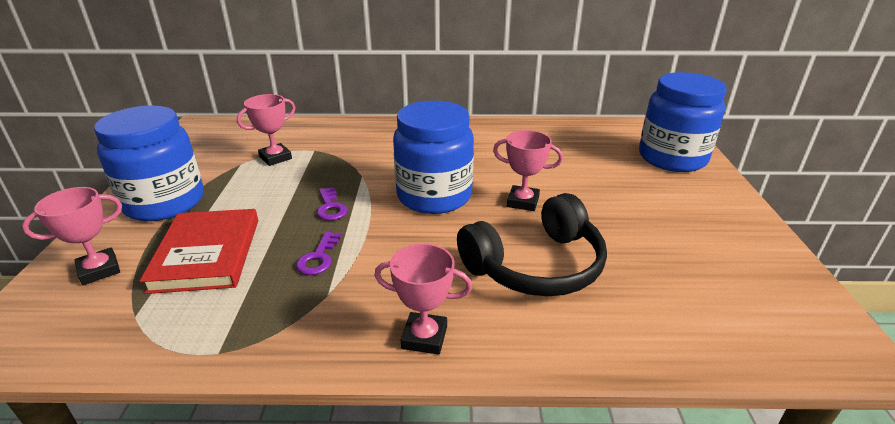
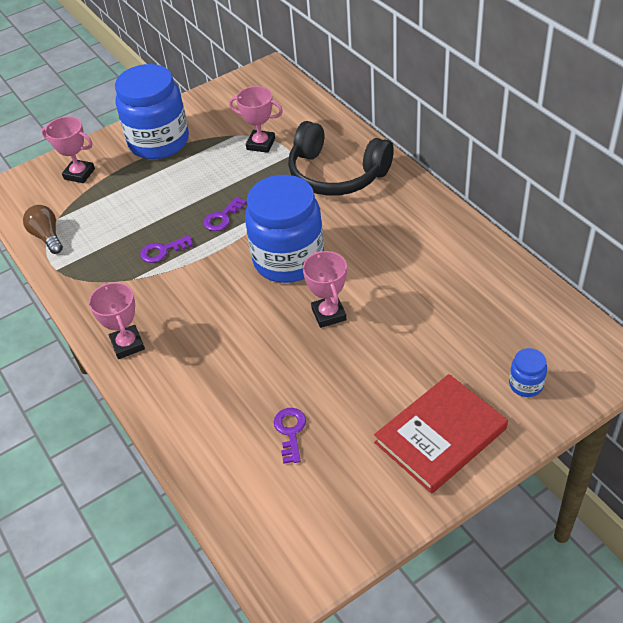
camera: 60 degrees right, 15 degrees up
red book [140,209,258,294] -> red book moved to [374,374,508,494]
black headphones [457,193,607,296] -> black headphones moved to [288,121,394,196]
blue jar [639,72,727,172] -> blue jar [509,348,547,397], size x0.41
none -> brown light bulb [23,205,63,254]
none -> purple key [274,408,306,464]

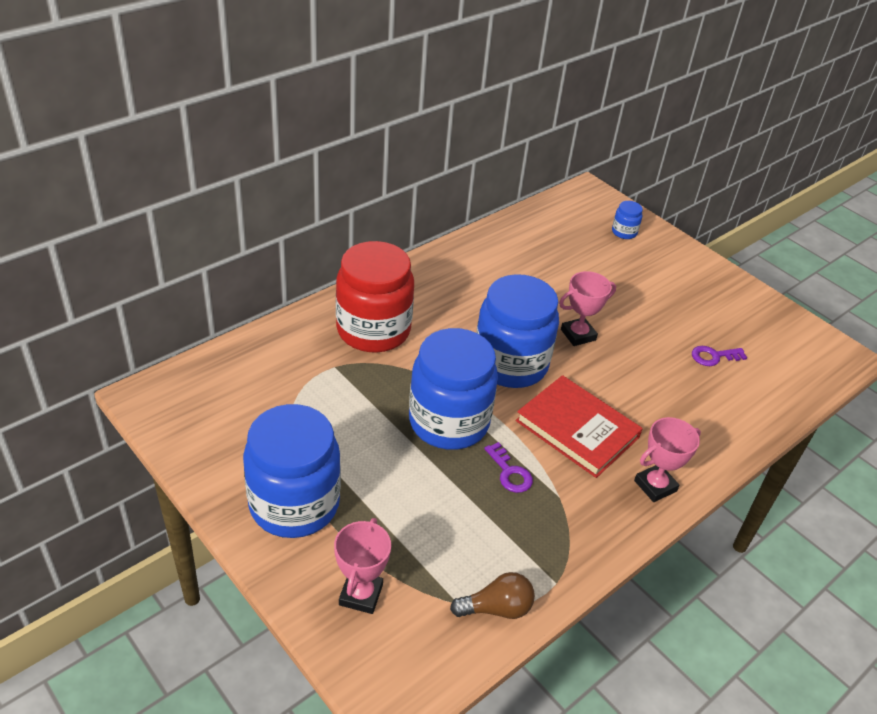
camera: 105 degrees left, 5 degrees down
brown light bulb [23,205,63,254] -> brown light bulb turned 150 degrees counterclockwise [450,572,535,619]
purple key [203,197,247,231] -> blue jar [409,328,498,450]
pink trophy [229,86,283,153] -> none
black headphones [288,121,394,196] -> red jar [336,241,414,353]
red book [374,374,508,494] -> red book moved to [516,375,643,478]

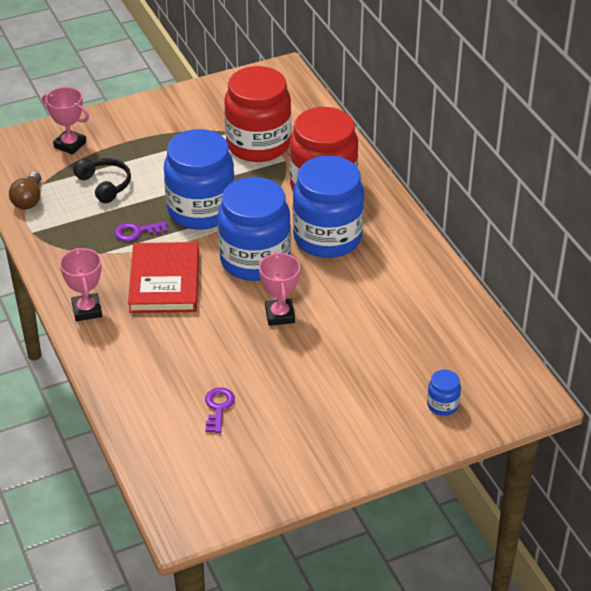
camera: 110 degrees right, 0 degrees up
blue jar [243,404,341,538] -> blue jar moved to [293,156,364,258]
red book [516,375,643,478] -> red book turned 60 degrees counterclockwise [128,242,199,313]
none -> black headphones [73,158,131,203]
none -> red jar [225,66,291,162]

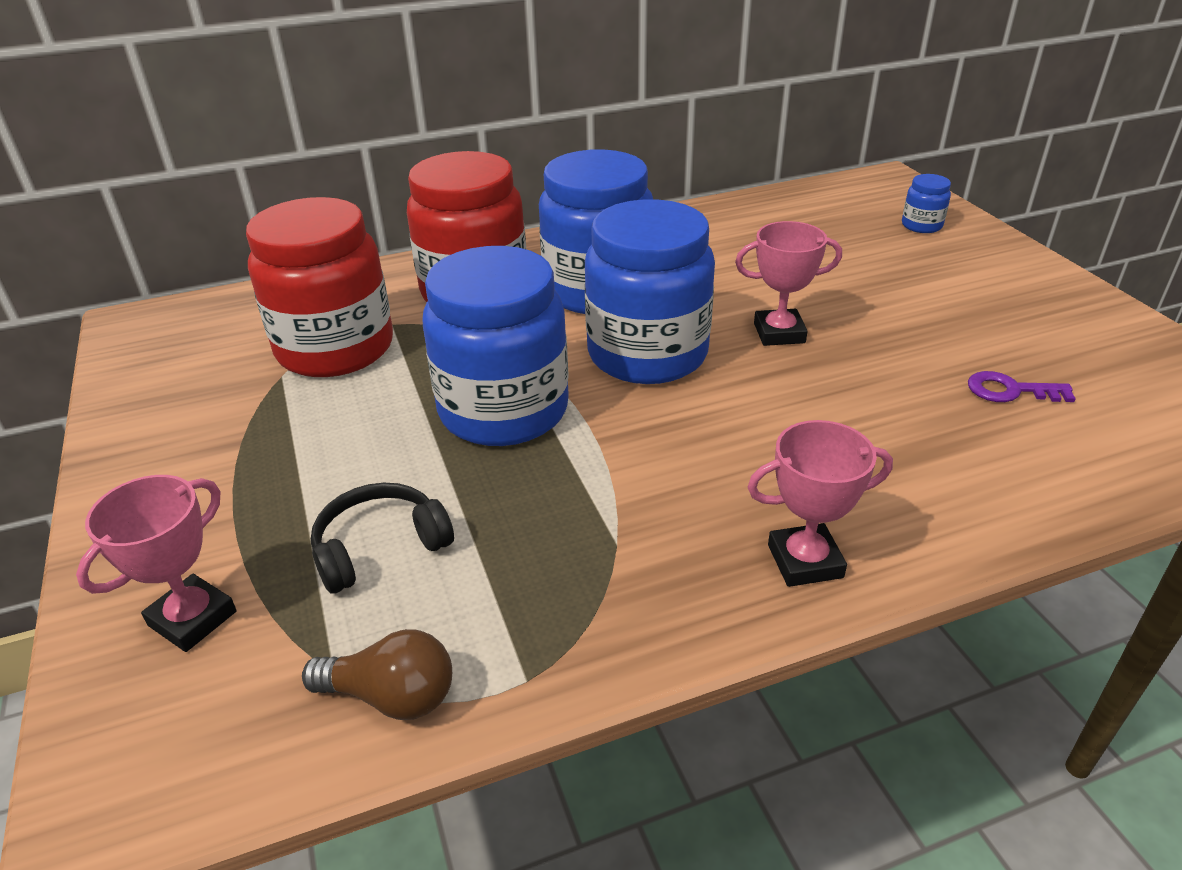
camera: 85 degrees left, 5 degrees down
purple key [115,221,167,241] -> none
red book [128,242,199,313] -> none

